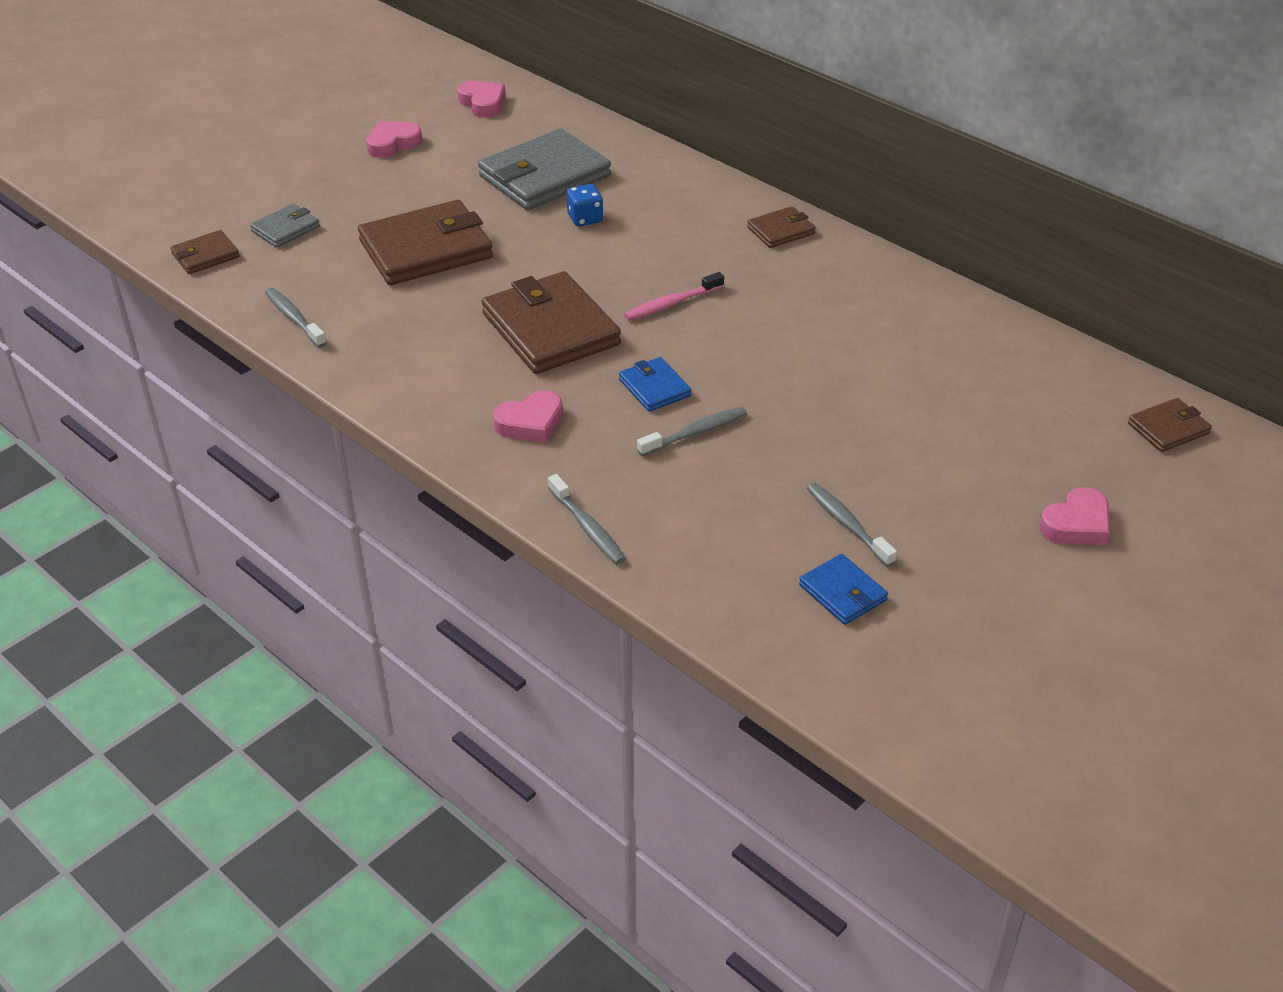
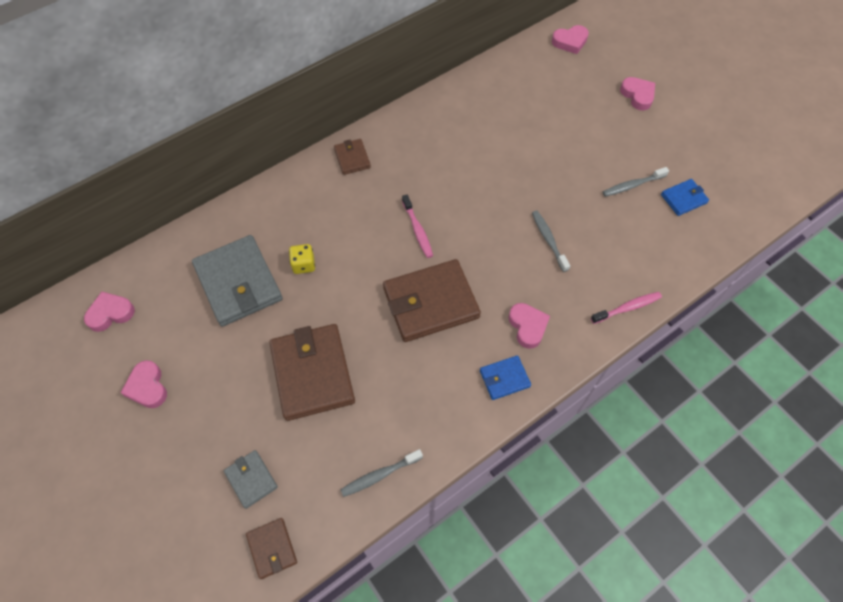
camera: 80 degrees left, 20 degrees up
grey toothbrush [548,474,626,564] -> pink toothbrush [591,292,662,324]
blue dice [566,184,603,226] -> yellow dice [289,244,315,274]
blue wallet [619,357,691,412] -> blue wallet moved to [480,355,531,400]
brown wallet [1128,398,1212,452] -> pink heart [552,25,589,54]

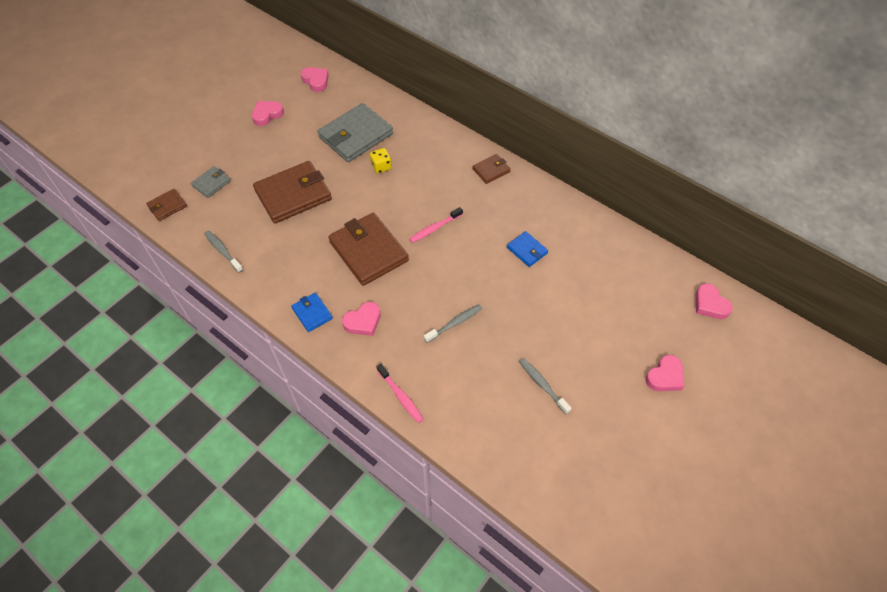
camera: 75 degrees right, 5 degrees down
blue wallet [661,179,709,216] -> blue wallet moved to [507,231,548,267]

